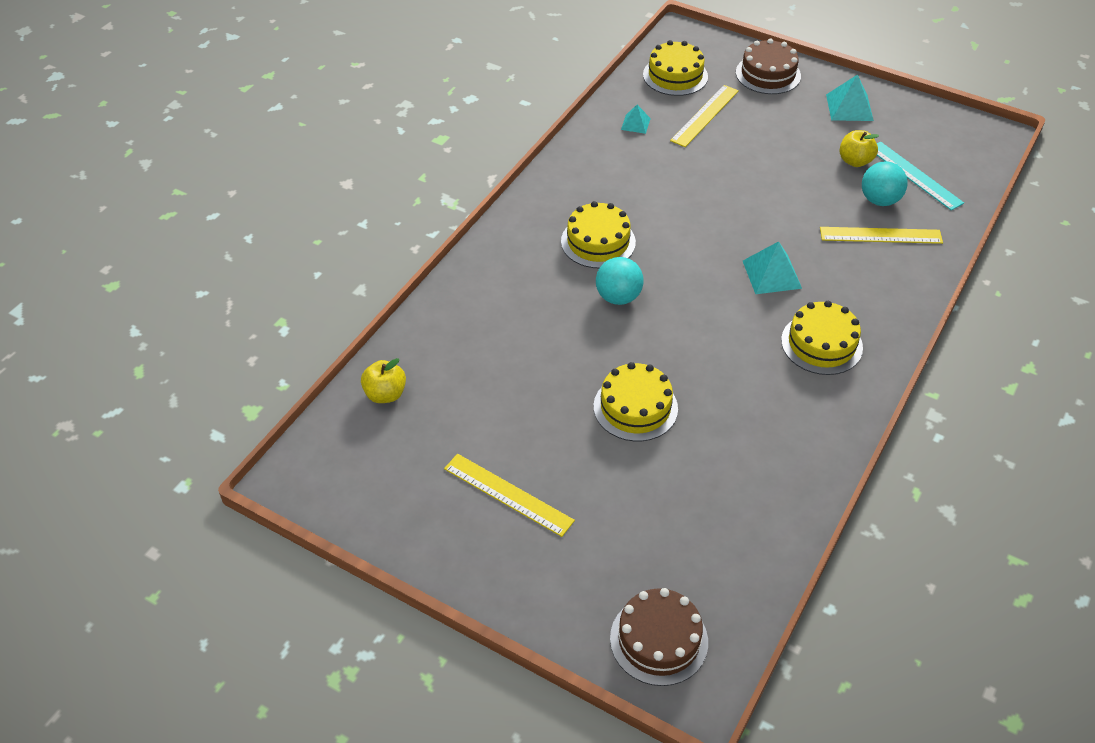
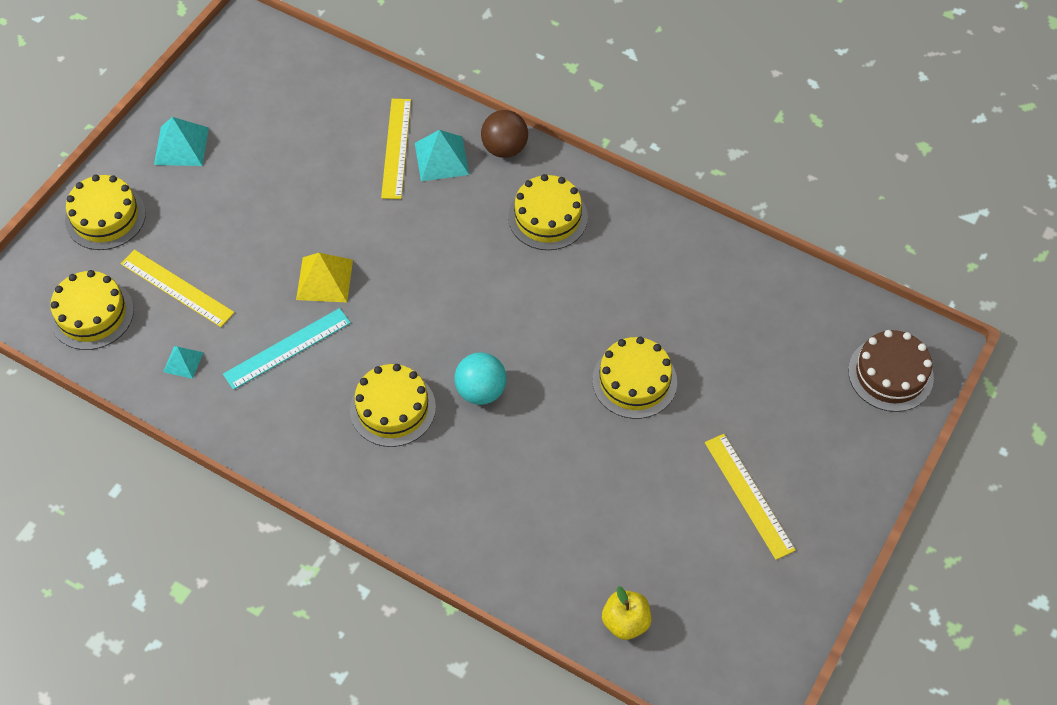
camera: 90 degrees left, 10 degrees up
yellow ruler [444,454,575,537] -> yellow ruler turned 60 degrees counterclockwise [705,434,796,560]
brown cake [736,39,801,94] -> yellow cake [65,175,146,250]
turquoise pyramid [743,241,802,294] -> turquoise pyramid moved to [415,130,469,181]
yellow apple [839,130,879,167] -> none
turquoise ball [862,161,907,206] -> none
turquoise ruler [877,142,964,211] -> turquoise ruler moved to [223,308,351,390]
none -> yellow pyramid [296,253,353,302]
none -> brown ball [481,110,528,158]

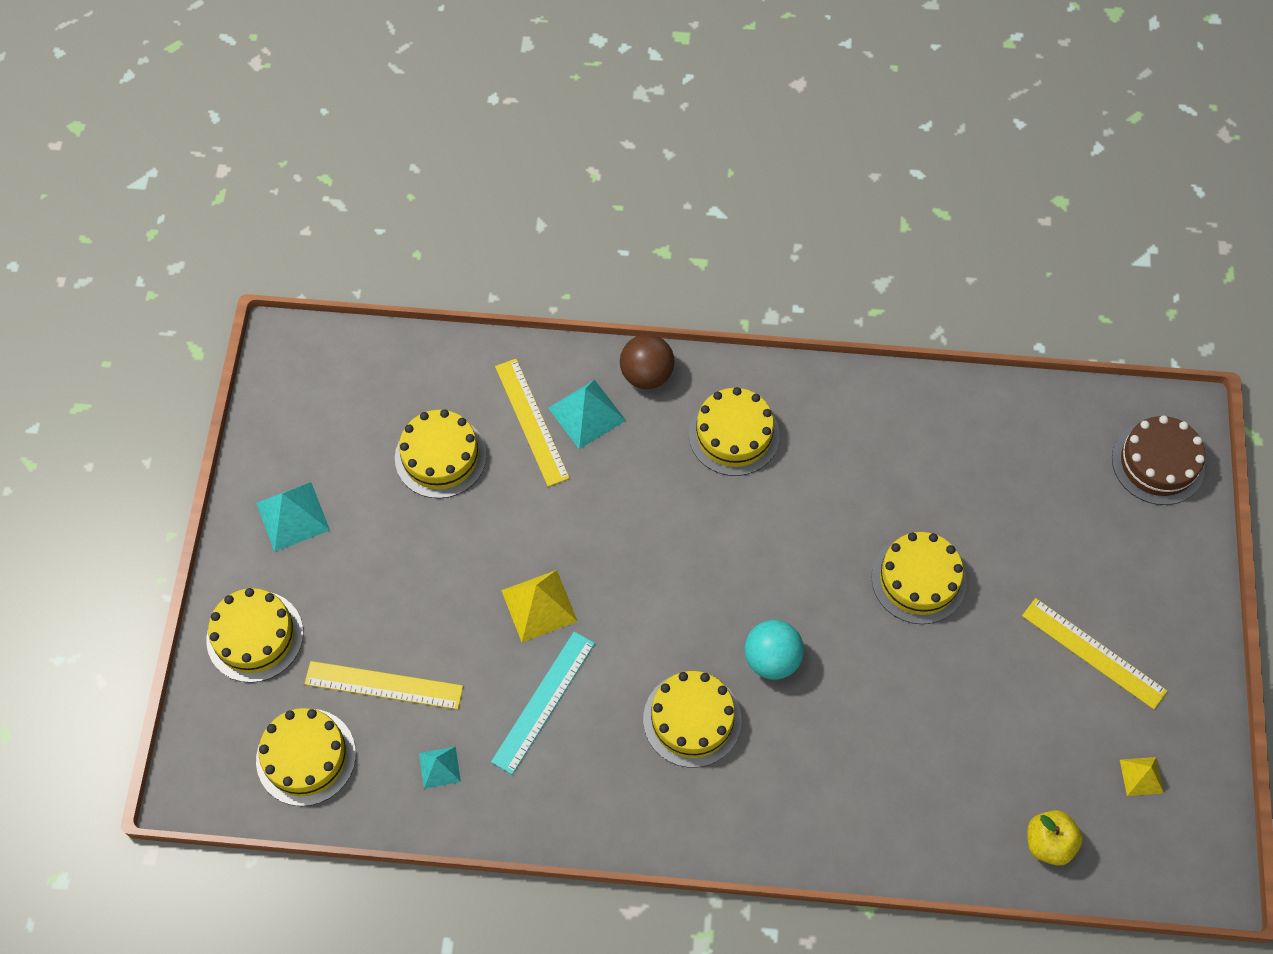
camera: 25 degrees left, 5 degrees up
none -> yellow cake [395,409,487,499]
none -> yellow pyramid [1120,757,1164,796]

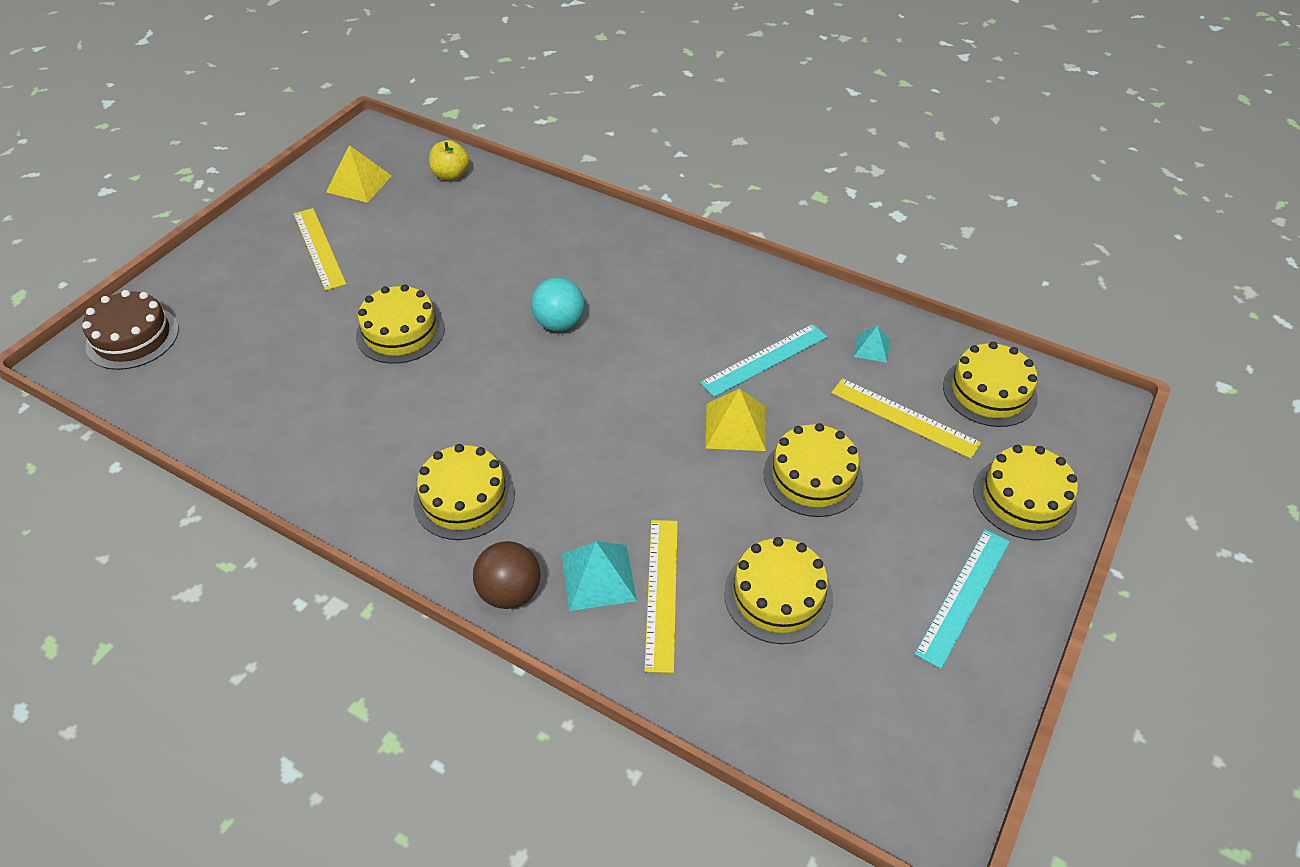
camera: 155 degrees left, 15 degrees down
turquoise pyramid [256,482,330,552] -> turquoise ruler [914,529,1010,669]
yellow cake [643,671,741,768] -> yellow cake moved to [764,423,863,517]
yellow pyramid [1120,757,1164,796] -> yellow pyramid [326,145,392,203], size x1.68

